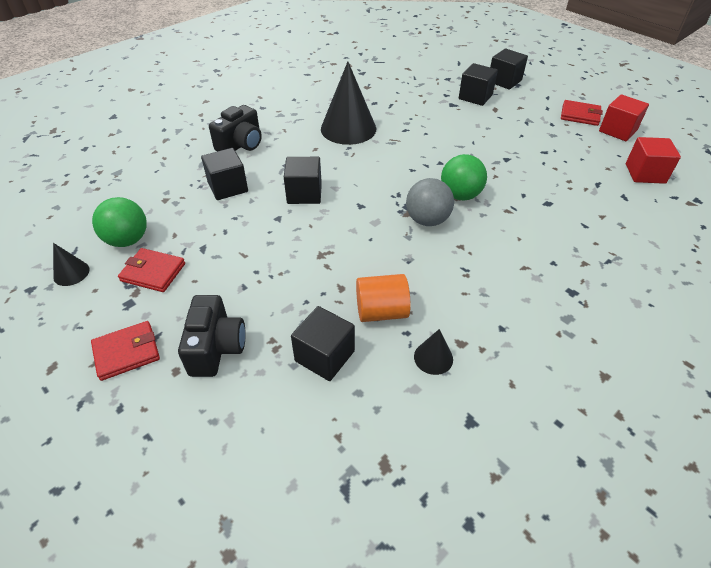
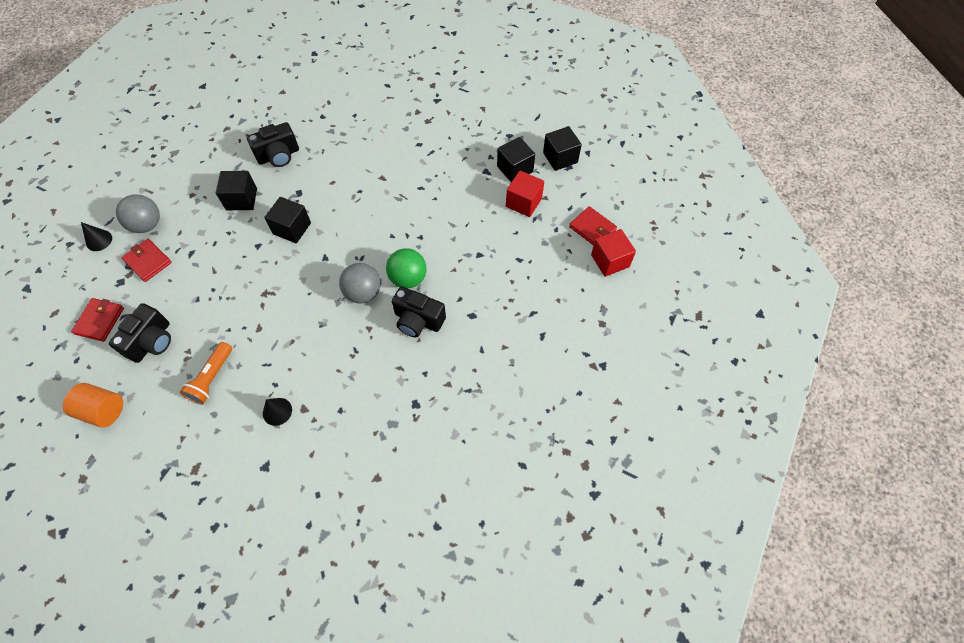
camera: 25 degrees right, 15 degrees up
red wallet [91,321,160,381] -> red wallet turned 75 degrees counterclockwise [71,298,124,342]
green ball [92,197,147,247] -> grey ball [116,194,160,233]
black cube [291,306,355,381] -> orange flashlight [180,342,232,405]
black cone [321,62,376,145] -> none
orange cylinder [356,274,411,322] -> orange cylinder moved to [63,383,123,428]
red cube [626,137,681,184] -> red cube moved to [506,171,544,217]
none -> black camera [392,287,446,337]

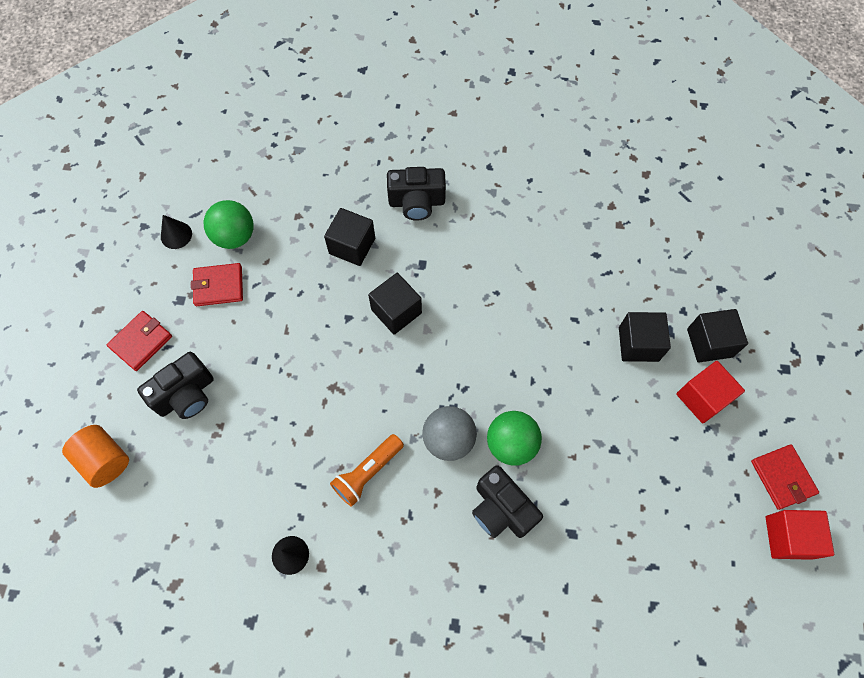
camera: 25 degrees right, 5 degrees up
grey ball [116,194,160,233] -> green ball [204,200,254,249]
red wallet [122,239,172,282] -> red wallet turned 75 degrees counterclockwise [191,263,243,306]
orange flashlight [180,342,232,405] -> orange flashlight moved to [330,434,404,507]
black cube [543,126,582,171] -> black cube moved to [619,312,671,362]

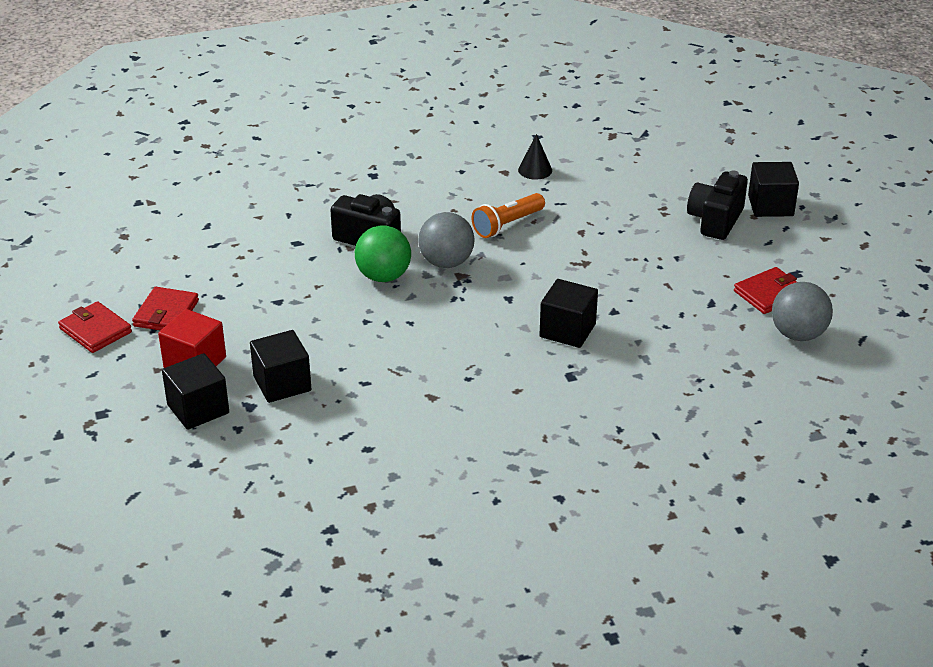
camera: 155 degrees right, 30 degrees down
orange cylinder [62,425,129,488] -> none
red wallet [107,311,172,371] -> red wallet moved to [132,287,199,331]
black cone [161,215,192,249] -> none
green ball [204,200,254,249] -> grey ball [772,282,833,341]
black cube [324,208,375,266] -> black cube moved to [748,162,799,217]
orange flashlight [330,434,404,507] -> orange flashlight turned 150 degrees counterclockwise [472,193,545,238]
black camera [387,167,446,221] -> none
red cube [766,510,834,560] -> none

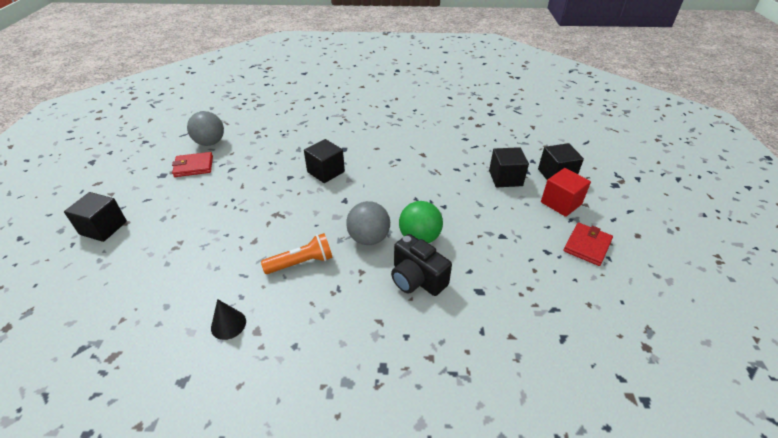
camera: 160 degrees left, 5 degrees up
red wallet [58,301,132,353] -> none
black camera [687,170,748,240] -> none

